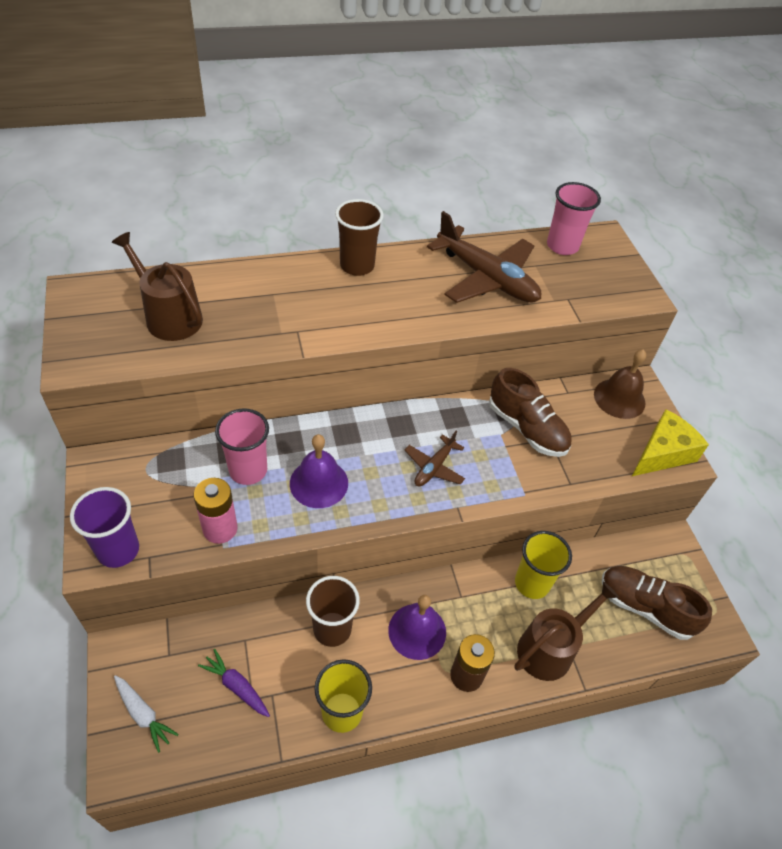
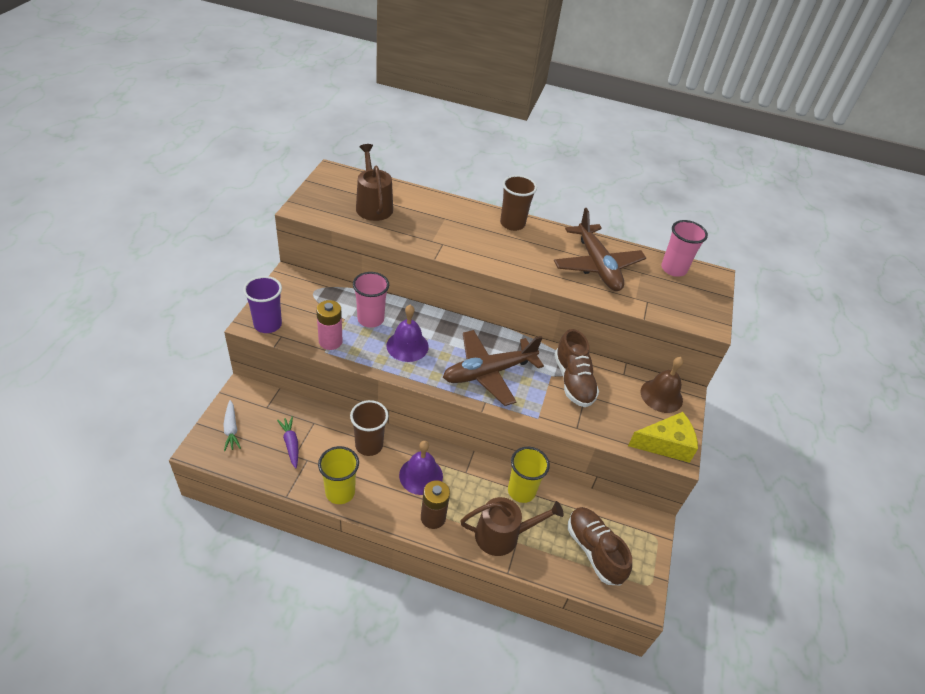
camera: 30 degrees right, 5 degrees down
brown plane [405,431,465,487] -> brown plane [443,330,544,406], size x1.98

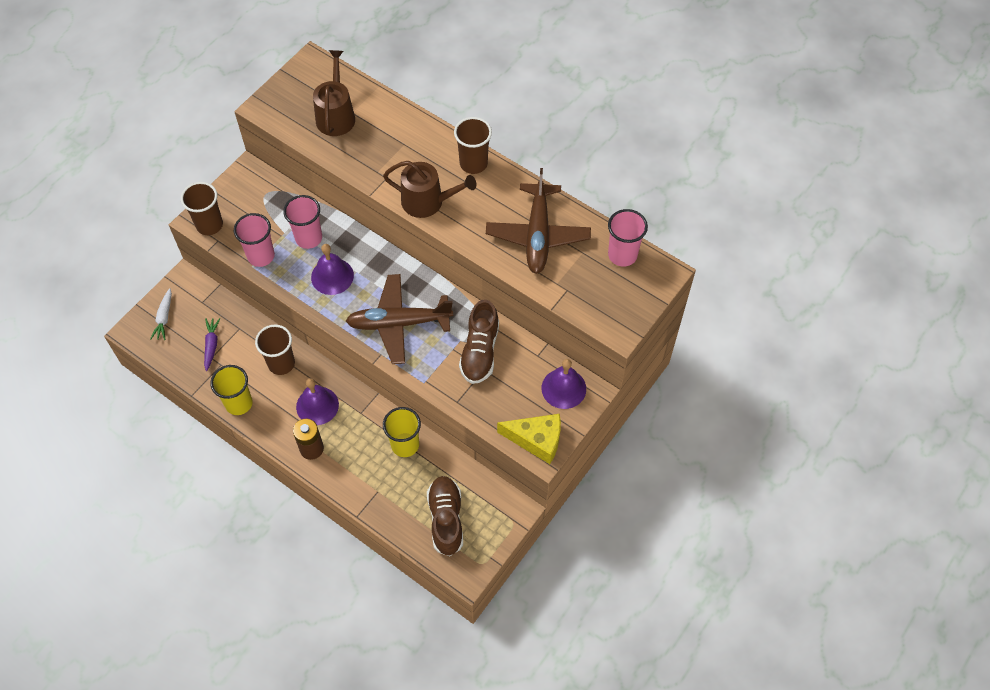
camera: 25 degrees right, 15 degrees up
purple cup [243,276,282,333] -> brown cup [181,182,223,235]
pink battery [316,300,343,350] -> pink cup [234,213,275,267]
brown watering can [460,497,564,556] -> brown watering can moved to [383,161,476,218]
brown bell [641,357,683,413] -> purple bell [542,359,586,409]

